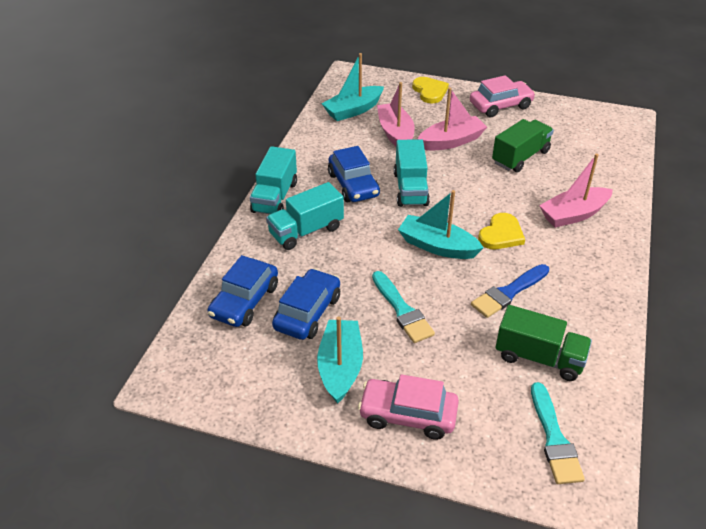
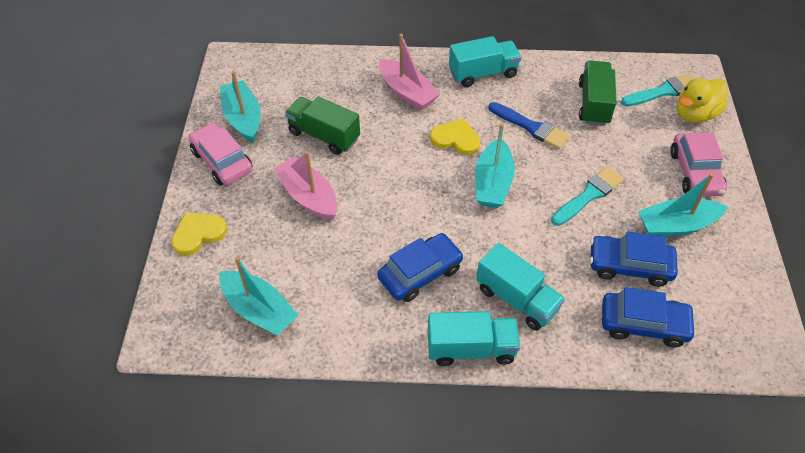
camera: 105 degrees left, 10 degrees up
pink boat [377,82,415,146] -> none
turquoise truck [394,139,430,207] -> turquoise truck moved to [449,36,521,87]
none -> turquoise boat [220,71,261,143]
none -> yellow duck [676,78,728,123]

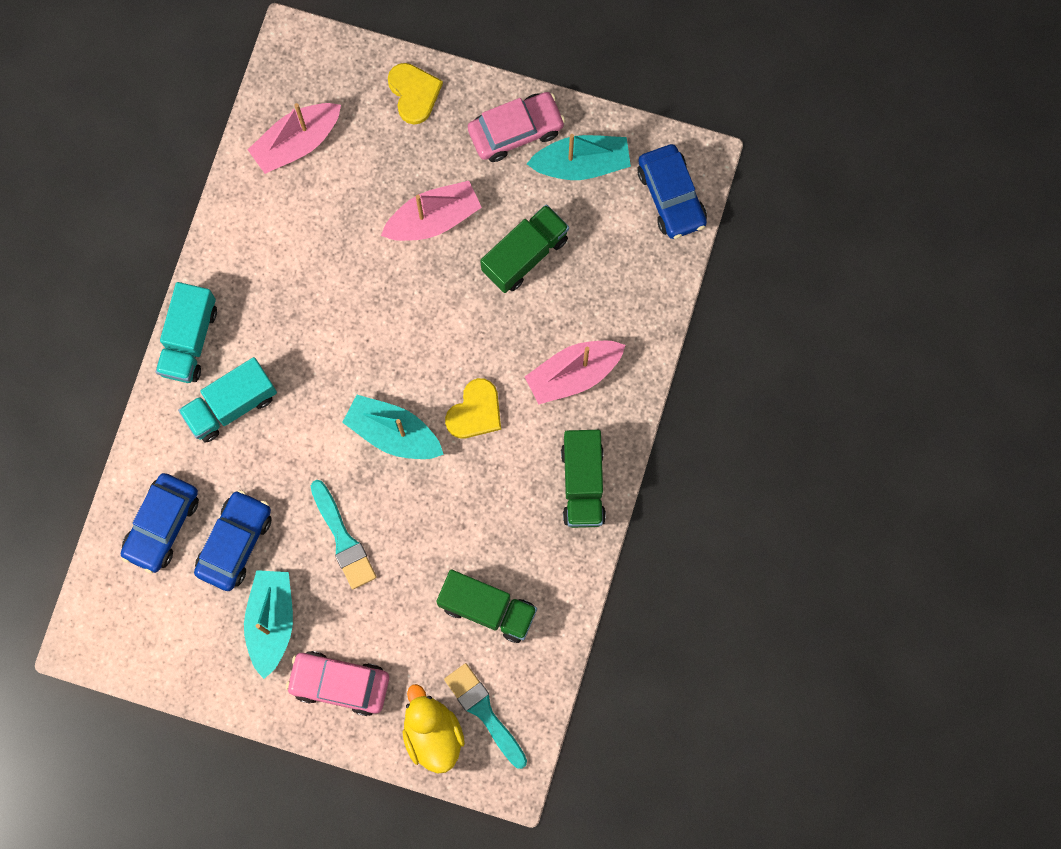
camera: 105 degrees right, 25 degrees up
turquoise boat [219,256,298,336] -> pink boat [248,103,341,174]
blue car [377,233,464,302] -> blue car moved to [637,144,707,239]
turquoise truck [449,36,521,87] -> green truck [561,430,606,528]
blue brush [488,102,570,149] -> none
turquoise brush [621,74,695,107] -> turquoise brush turned 150 degrees clockwise [444,663,527,769]

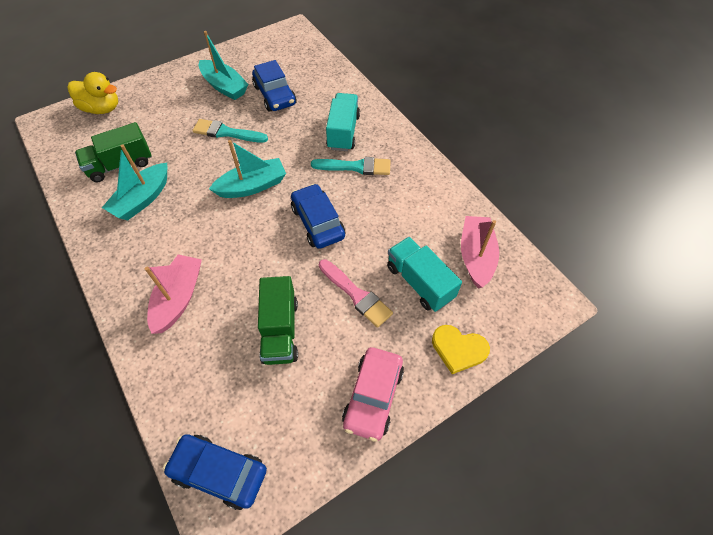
camera: 130 degrees right, 20 degrees down
blue car [121,473,199,574] -> blue car moved to [291,184,345,249]
turquoise truck [156,282,217,383] -> turquoise truck moved to [387,237,462,312]
pink car [286,651,389,716] -> none
pink boat [381,181,482,241] -> pink brush [319,259,393,328]
turquoise brush [444,663,527,769] -> turquoise brush moved to [311,157,391,175]
yellow heart [445,378,501,438] -> none
turquoise boat [527,134,631,180] -> turquoise boat moved to [102,145,167,220]
green truck [561,430,606,528] -> none

